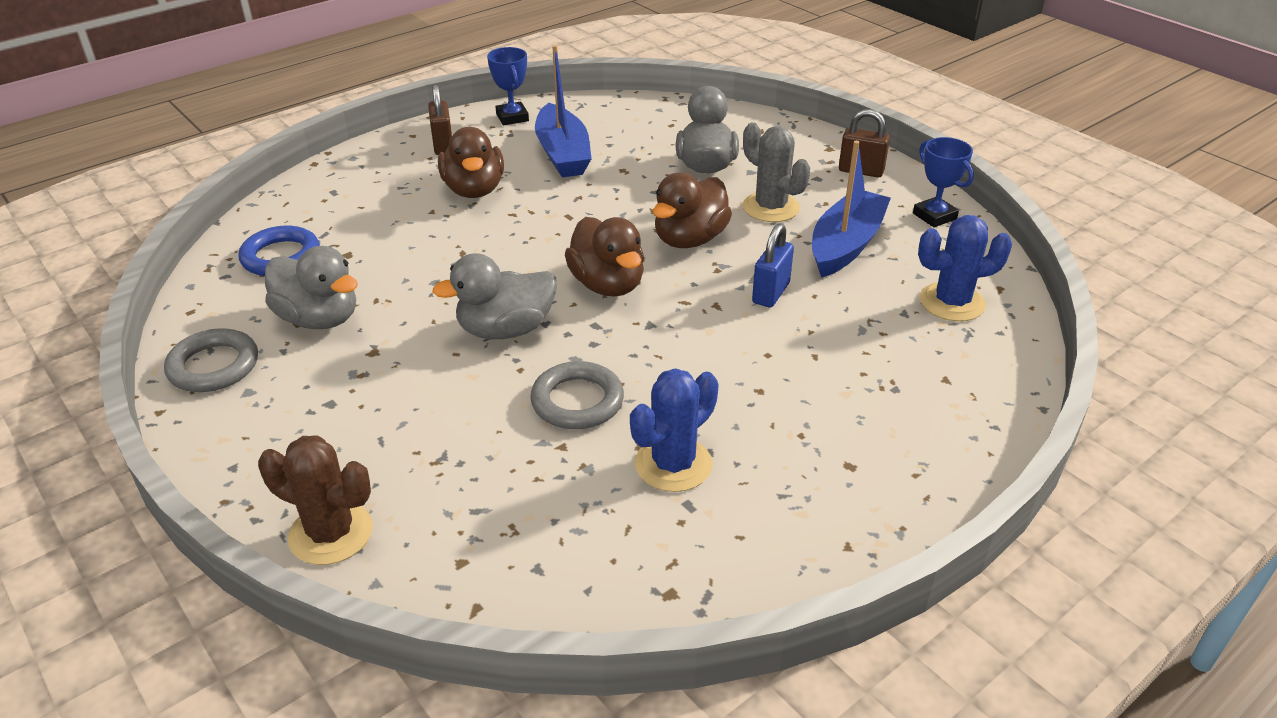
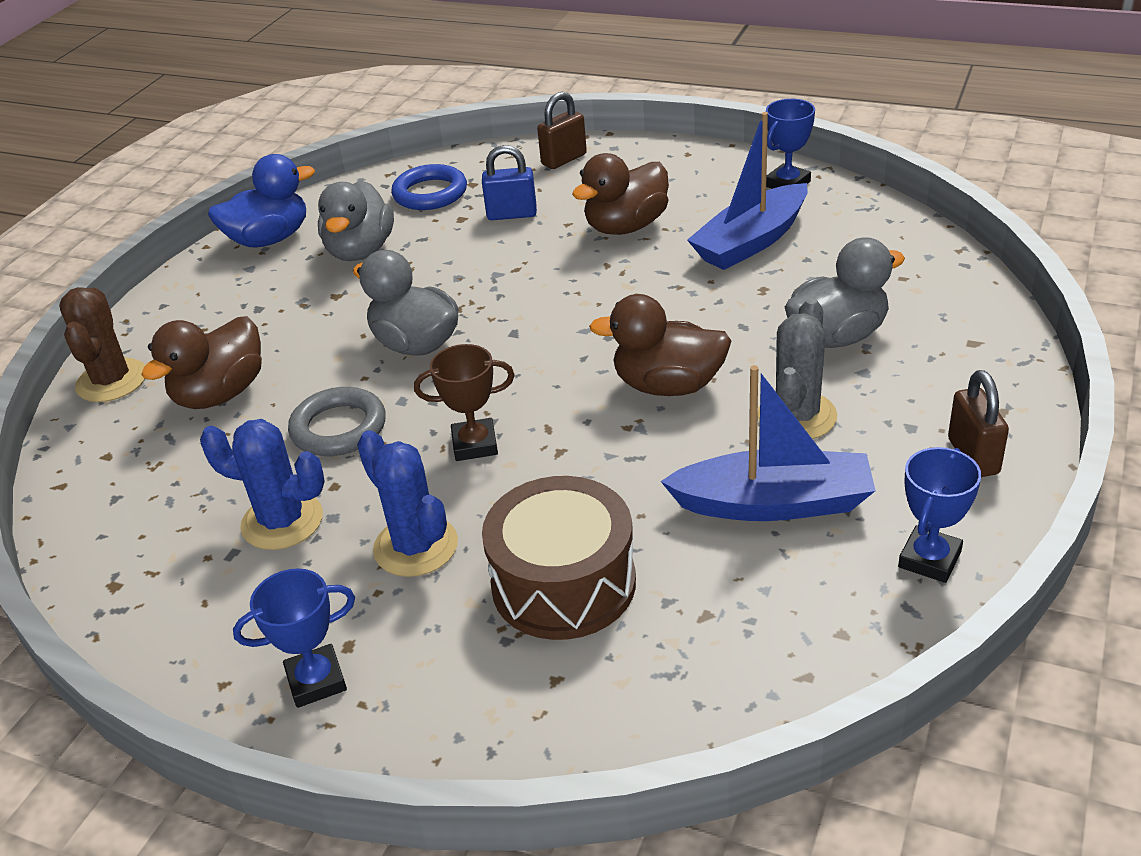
camera: 65 degrees right, 0 degrees up
grey ring [164,328,258,392] -> blue duck [208,154,315,248]
brown padlock [428,84,452,155] -> brown padlock moved to [537,92,587,169]
brown duck [565,217,644,297] -> brown duck moved to [141,316,262,409]
blue padlock [752,224,794,307] -> blue padlock moved to [482,145,537,220]
blue cactus [918,215,1012,321] -> blue cactus moved to [357,430,458,577]
none -> blue trophy [233,568,355,708]
none -> brown trophy [414,344,515,461]
none -> brown drum [482,476,636,640]

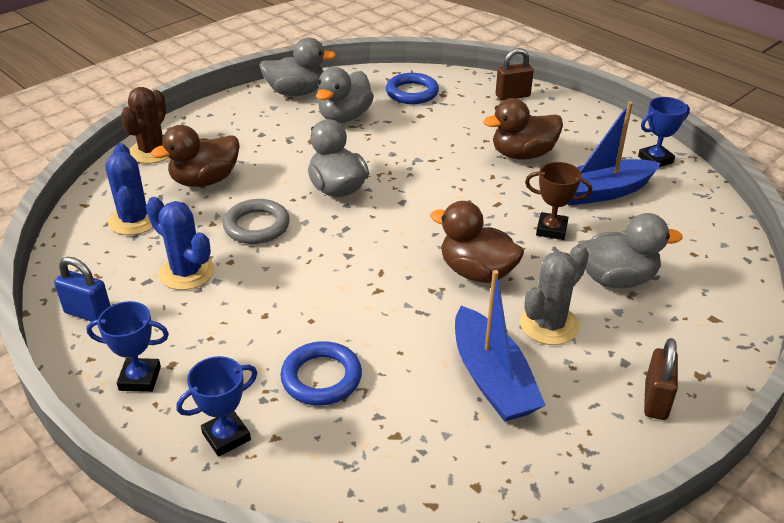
camera: 20 degrees right, 0 degrees up
blue duck [208,154,315,248] -> grey duck [259,37,336,96]
blue cactus [357,430,458,577] -> blue cactus moved to [105,143,153,235]
brown trophy [414,344,515,461] -> brown trophy moved to [525,162,592,240]
blue padlock [482,145,537,220] -> blue padlock moved to [54,257,111,321]
brown drum [482,476,636,640] -> blue ring [280,341,362,405]
blue boat [661,365,876,521] -> blue boat turned 45 degrees clockwise [455,270,546,422]
blue trophy [898,447,981,583] -> blue trophy moved to [176,356,257,457]

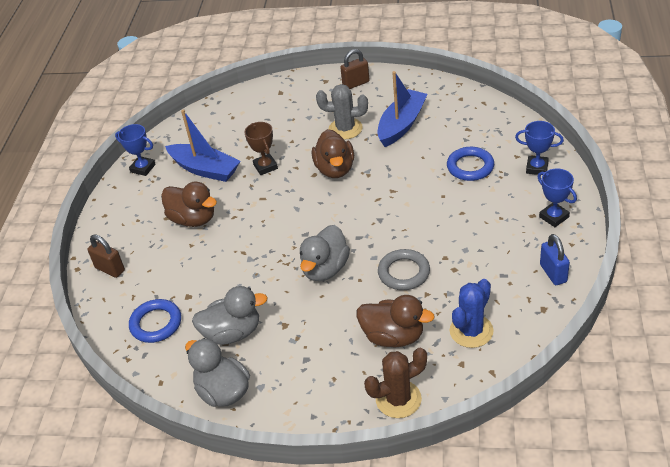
camera: 125 degrees left, 5 degrees up
blue cactus [146,197,214,290] -> none
grey duck [578,213,683,288] -> none

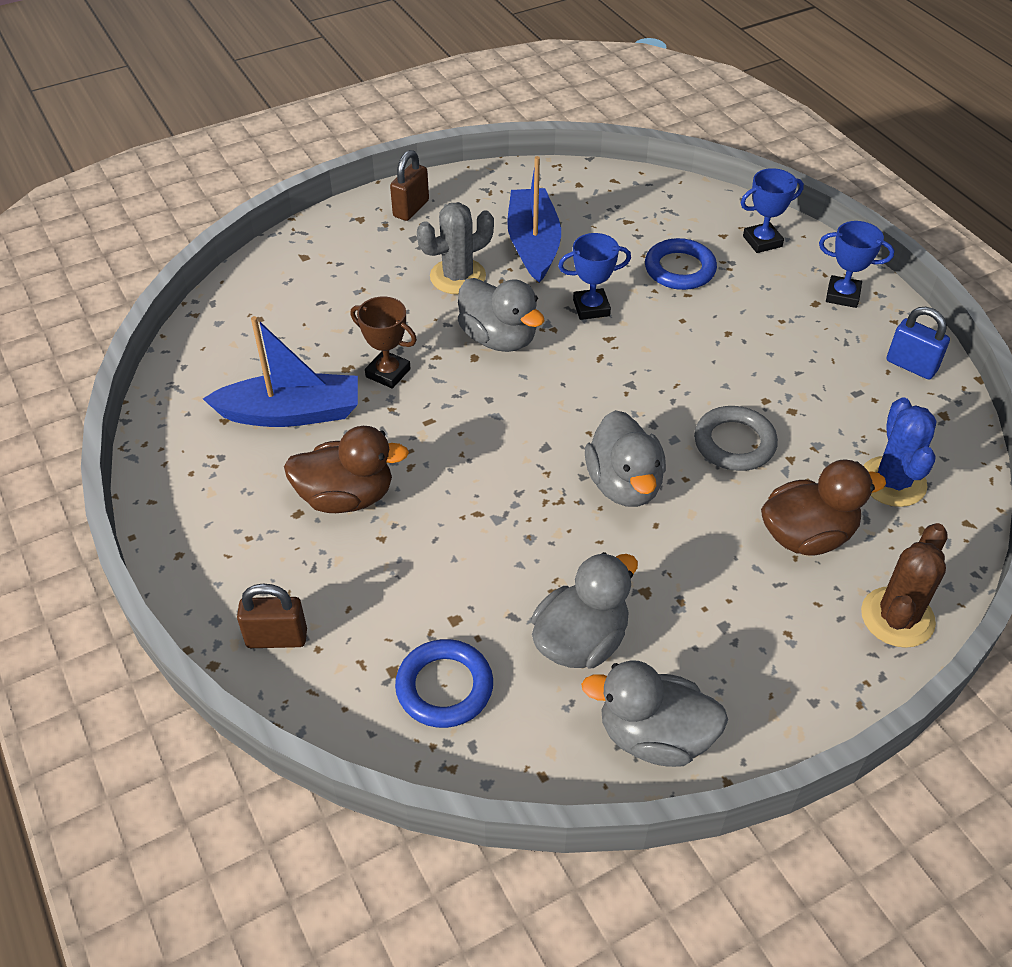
camera: 40 degrees left, 5 degrees up
blue trophy [115,124,156,176] -> blue trophy moved to [558,233,631,320]
brown duck [312,129,354,178] -> grey duck [458,278,545,352]

